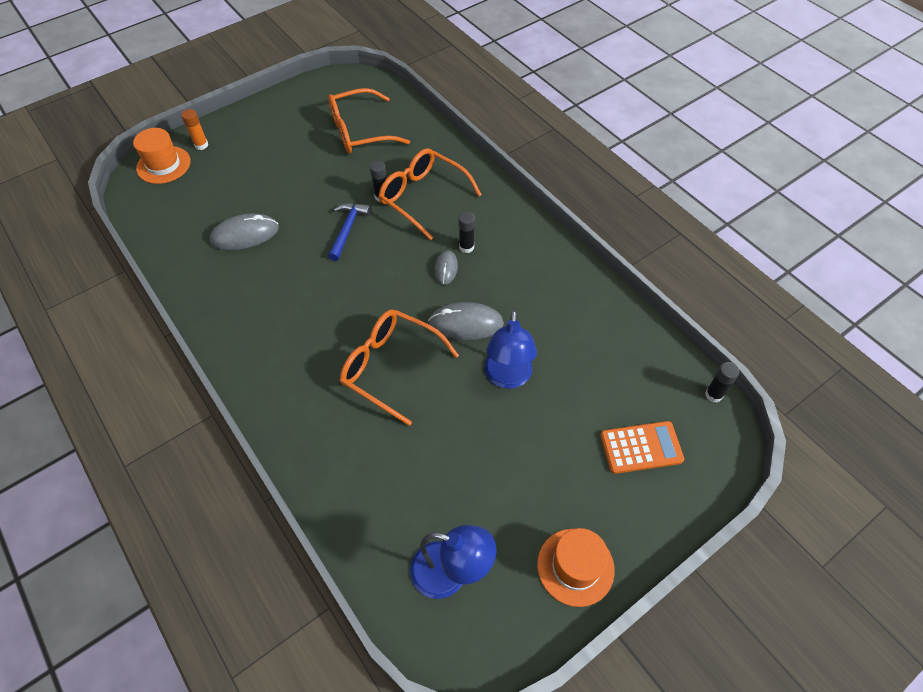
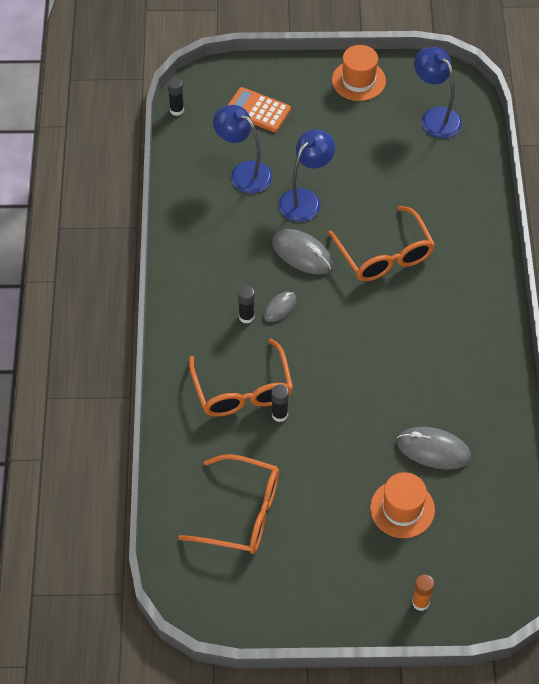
camera: 145 degrees left, 0 degrees up
orange hat [133,128,190,184] -> orange hat moved to [370,472,435,538]
blue hammer [328,203,371,261] -> none
none -> blue lamp [213,105,272,194]

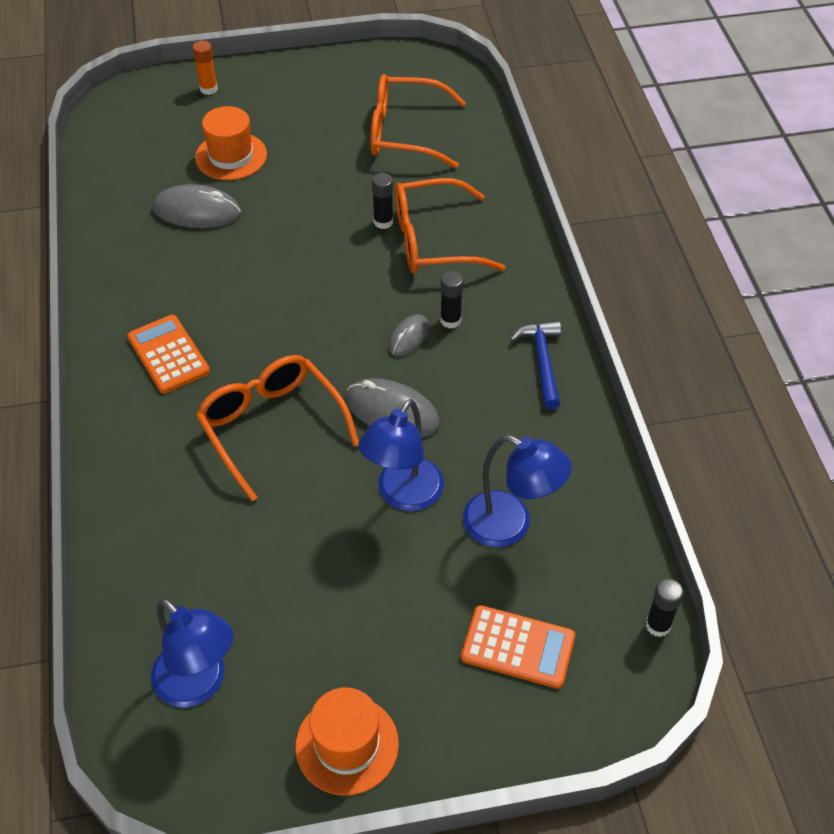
camera: 170 degrees right, 5 degrees down
orange glasses [189,339,293,417] -> orange glasses turned 75 degrees counterclockwise [395,178,506,274]
none -> orange calculator [127,315,210,394]
none -> blue hammer [510,321,561,409]

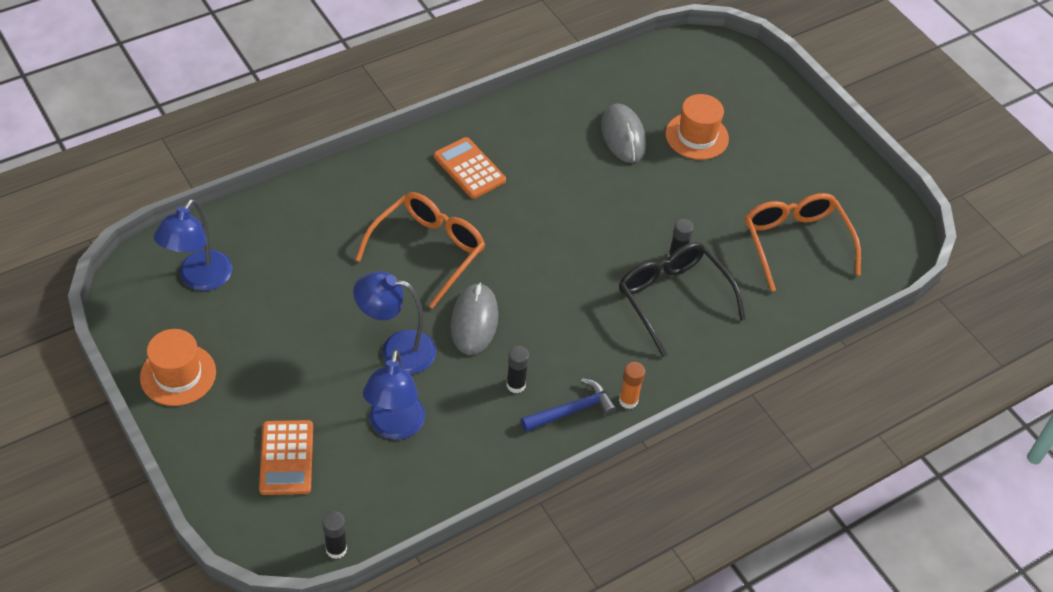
camera: 65 degrees right, 0 degrees up
orange calculator [127,315,210,394] -> orange calculator turned 75 degrees counterclockwise [434,137,506,199]
orange glue stick [192,41,218,95] -> orange glue stick moved to [619,362,645,409]
grey mouse [388,314,429,356] -> none
orange glasses [395,178,506,274] -> black glasses [619,242,746,357]
black glue stick [440,271,464,328] -> black glue stick moved to [506,346,529,393]

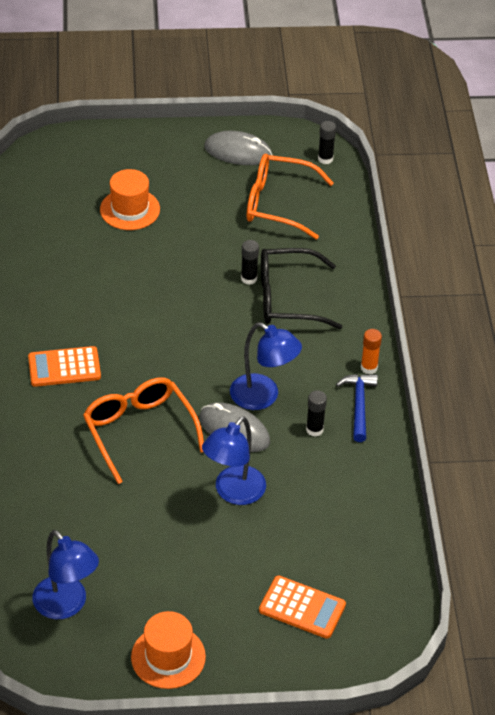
camera: 60 degrees left, 5 degrees down
black glue stick [322,511,347,559] -> black glue stick moved to [318,121,336,164]
blue lamp [363,349,425,439] -> blue lamp moved to [230,322,302,410]
grey mouse [601,104,646,163] -> grey mouse moved to [204,131,272,165]

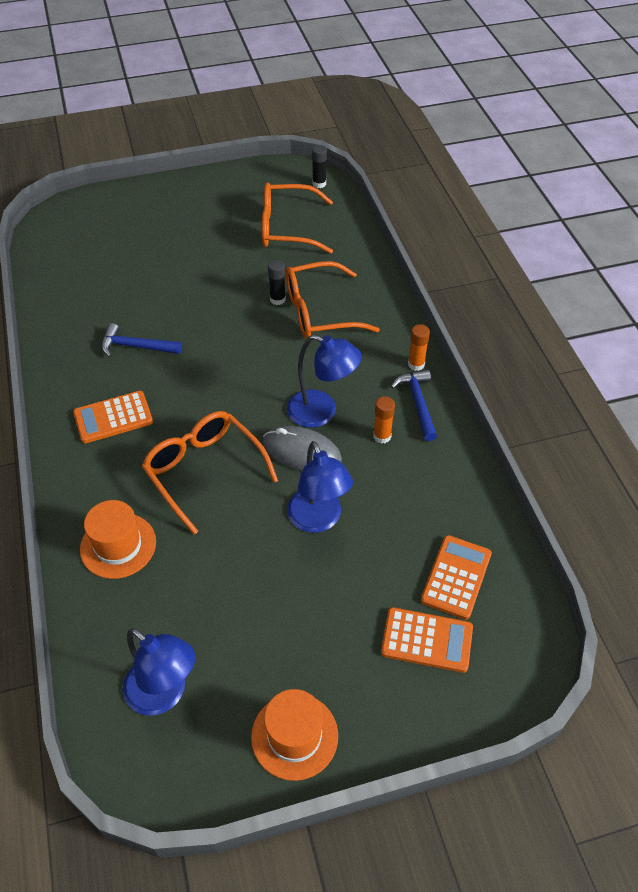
camera: 10 degrees left, 5 degrees up
orange hat [100,169,160,230] -> orange hat moved to [80,500,156,579]
blue lamp [202,416,266,505] -> blue lamp turned 45 degrees counterclockwise [287,441,353,533]
grey mouse [204,131,272,165] -> none
black glasses [261,248,342,329] -> orange glasses [286,261,380,339]
black glue stick [306,390,327,437] -> orange glue stick [373,396,395,444]
none -> blue hammer [101,323,182,357]
none -> orange calculator [421,535,492,620]

